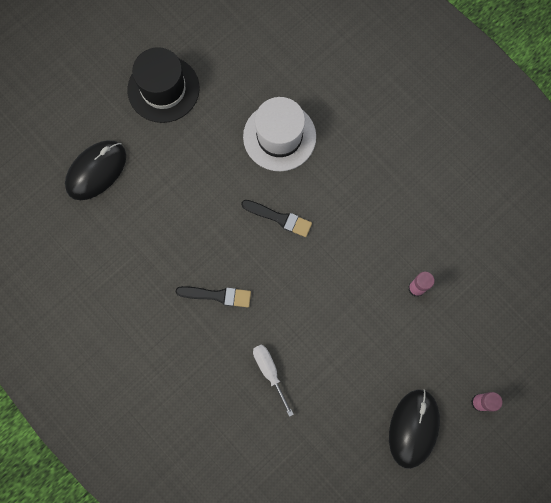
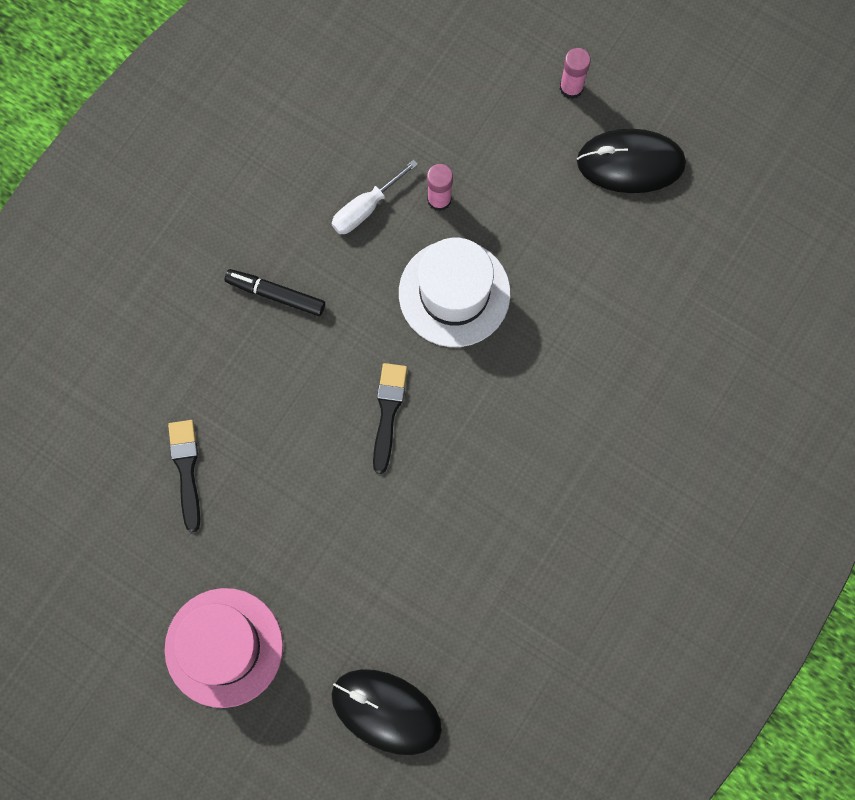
camera: 105 degrees left, 0 degrees up
black hat [127,47,200,123] -> pink hat [164,588,283,708]
black brush [176,286,251,307] -> black brush moved to [168,420,200,532]
white hat [243,97,316,171] -> white hat moved to [399,238,511,347]
white screwdriver [253,345,294,417] -> white screwdriver moved to [332,159,418,234]
none -> black marker [225,269,325,316]

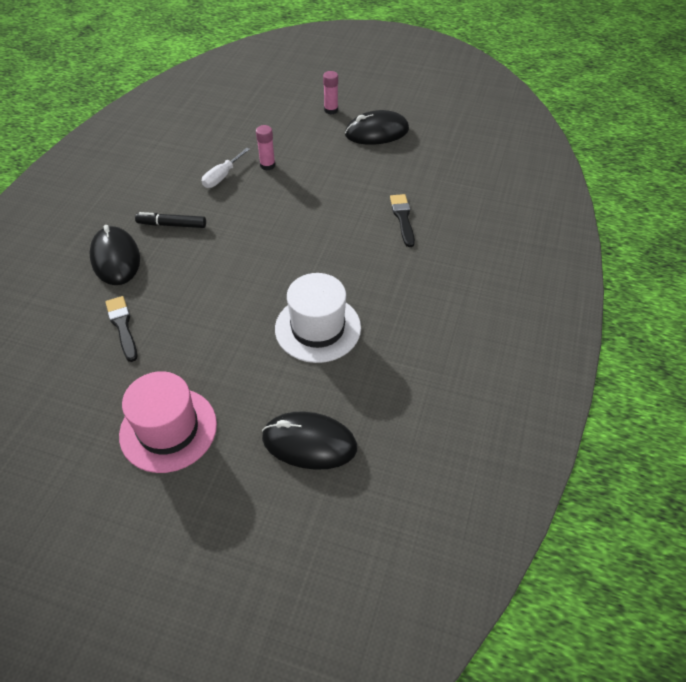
camera: 15 degrees left, 25 degrees down
black brush [373,363,407,474] -> black brush moved to [390,194,415,247]
white hat [399,238,511,347] -> white hat moved to [275,273,361,363]
none -> black mouse [90,225,140,285]

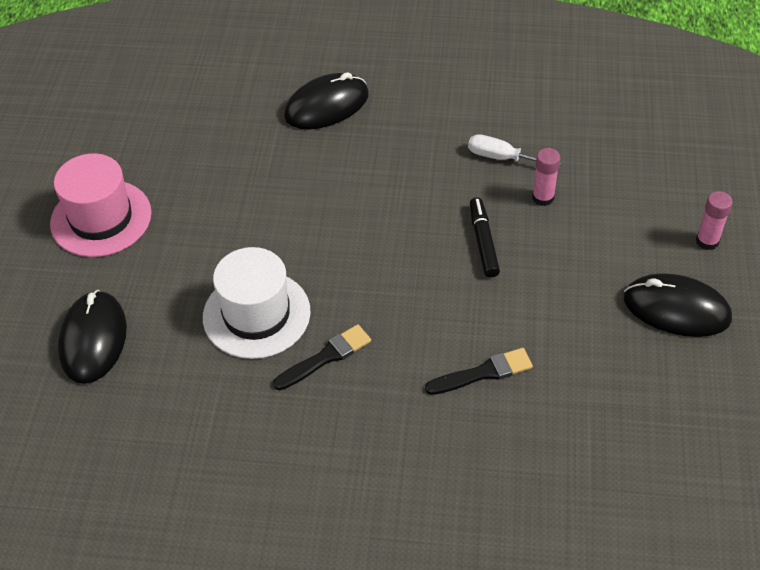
camera: 80 degrees right, 0 degrees up
black brush [105,296,137,362] -> black brush moved to [273,324,371,390]
black marker [135,212,206,228] -> black marker moved to [470,197,500,278]
black mouse [345,110,409,145] -> black mouse turned 45 degrees counterclockwise [624,273,732,337]

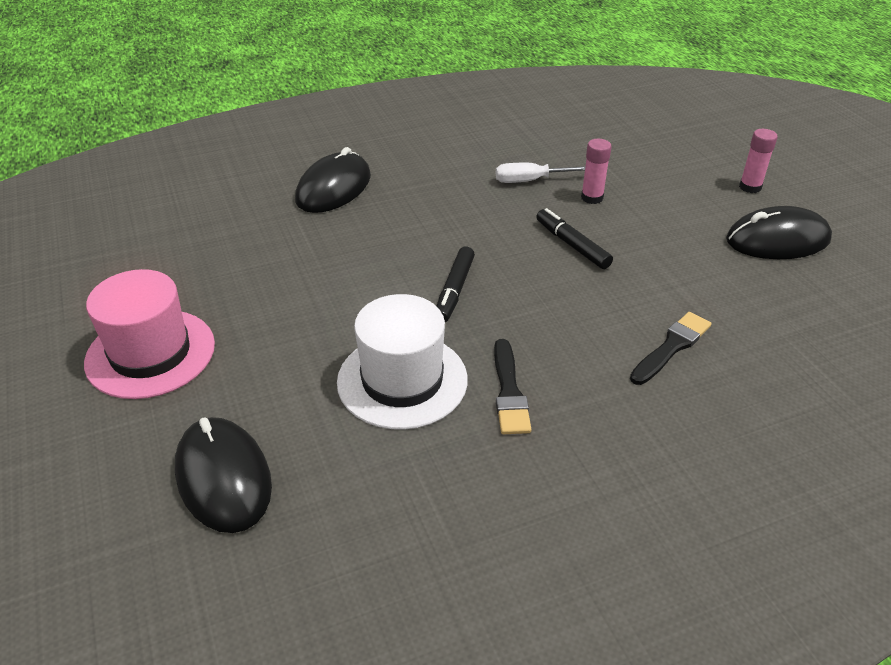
camera: 30 degrees left, 10 degrees down
black brush [273,324,371,390] -> black brush turned 150 degrees clockwise [494,339,531,434]
none -> black marker [437,246,475,322]

